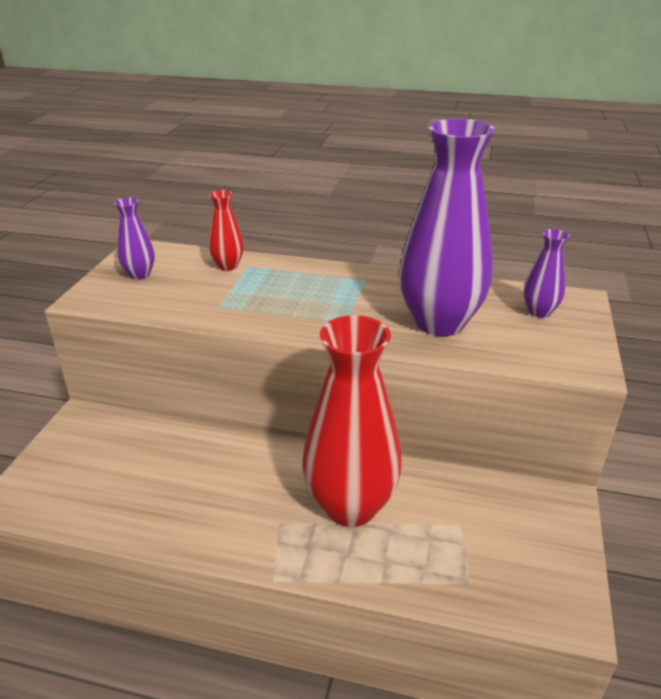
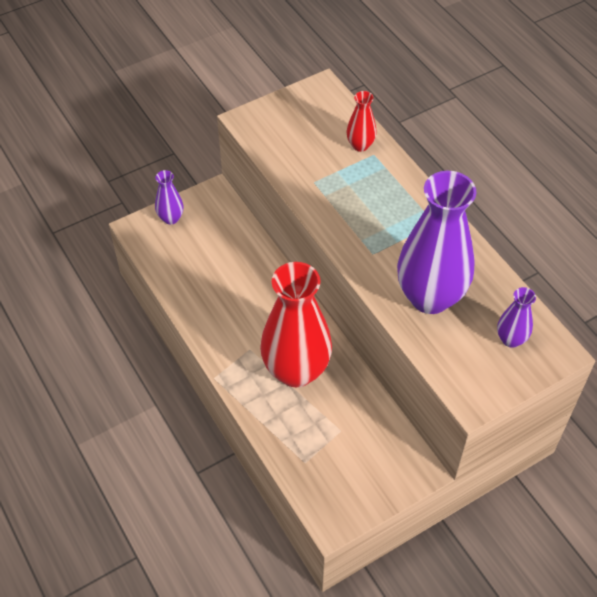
camera: 45 degrees right, 20 degrees up
purple vase [114,198,155,280] -> purple vase moved to [155,170,184,225]

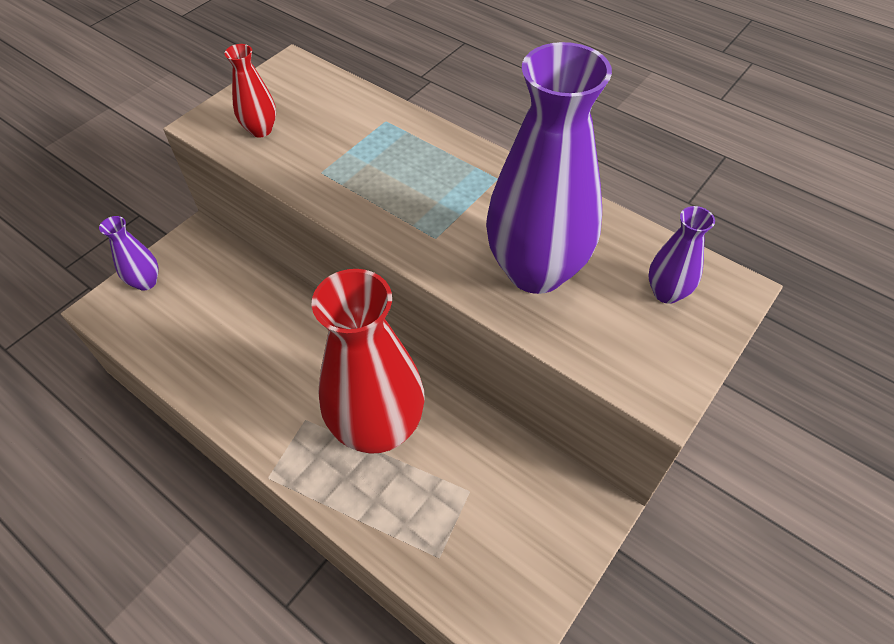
camera: 20 degrees left, 0 degrees up
red vase [346,91,377,152] -> red vase moved to [224,44,276,137]

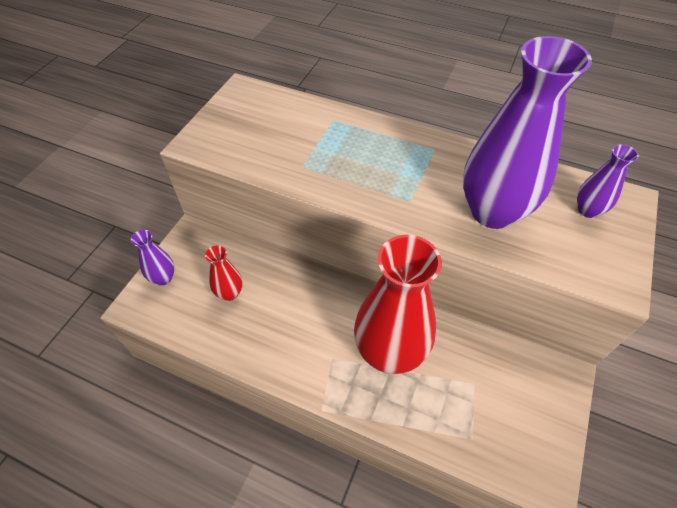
camera: 15 degrees left, 0 degrees up
red vase [224,44,276,137] -> red vase moved to [205,245,243,301]

